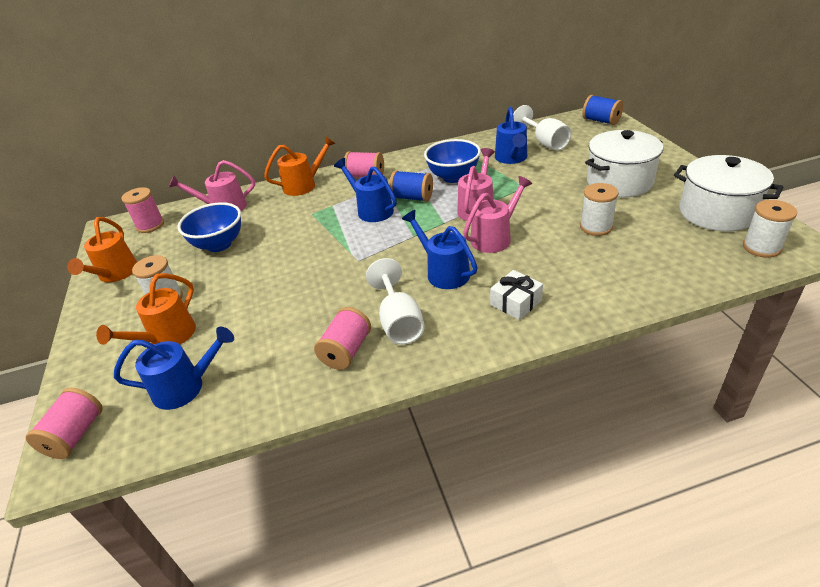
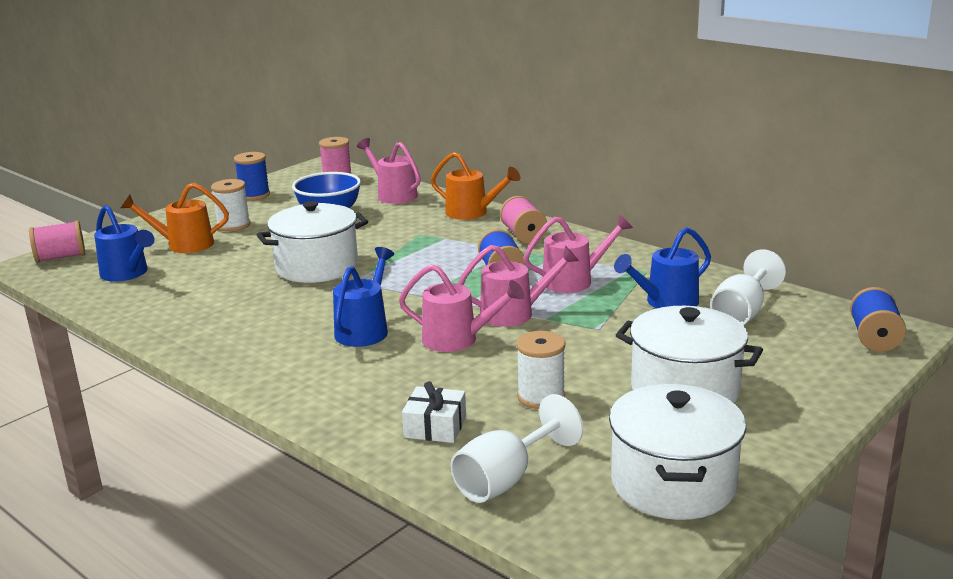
camera: 55 degrees right, 15 degrees down
orange watering can [67,217,137,282] -> blue spool [234,152,270,200]
pink spool [314,307,371,370] -> none
blue watering can [334,158,397,222] -> none
white goblet [366,258,425,345] -> white goblet moved to [451,394,583,503]
blue bowl [424,139,481,183] -> pink watering can [523,215,633,293]
white gift [490,270,543,320] -> white gift moved to [402,381,466,443]
white spool [743,200,797,258] -> none
none -> white pot [257,201,368,283]

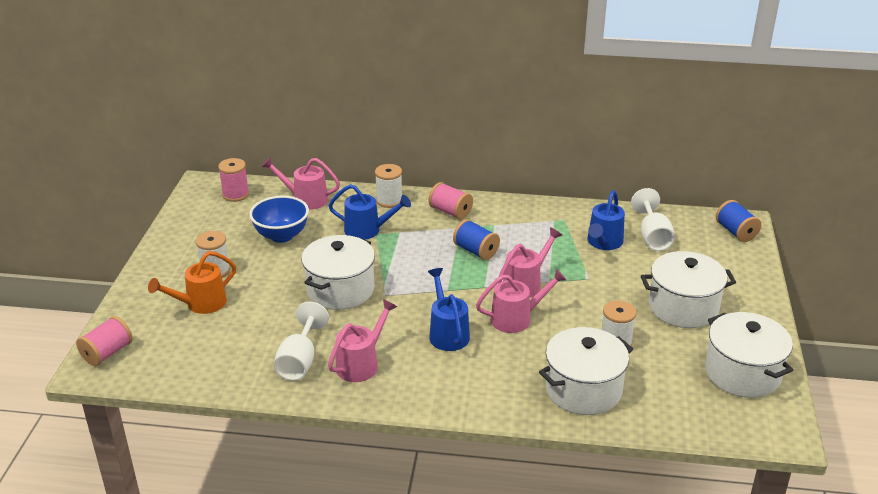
camera: 35 degrees left, 10 degrees up
blue watering can [94,205,154,282] -> blue watering can moved to [329,184,411,240]
blue spool [234,152,270,200] -> none
white gift [402,381,466,443] -> white pot [539,327,633,415]
orange watering can [431,152,520,220] -> white spool [375,164,402,208]
white goblet [451,394,583,503] -> white goblet moved to [274,302,329,381]
pink watering can [523,215,633,293] -> pink watering can moved to [328,299,397,382]

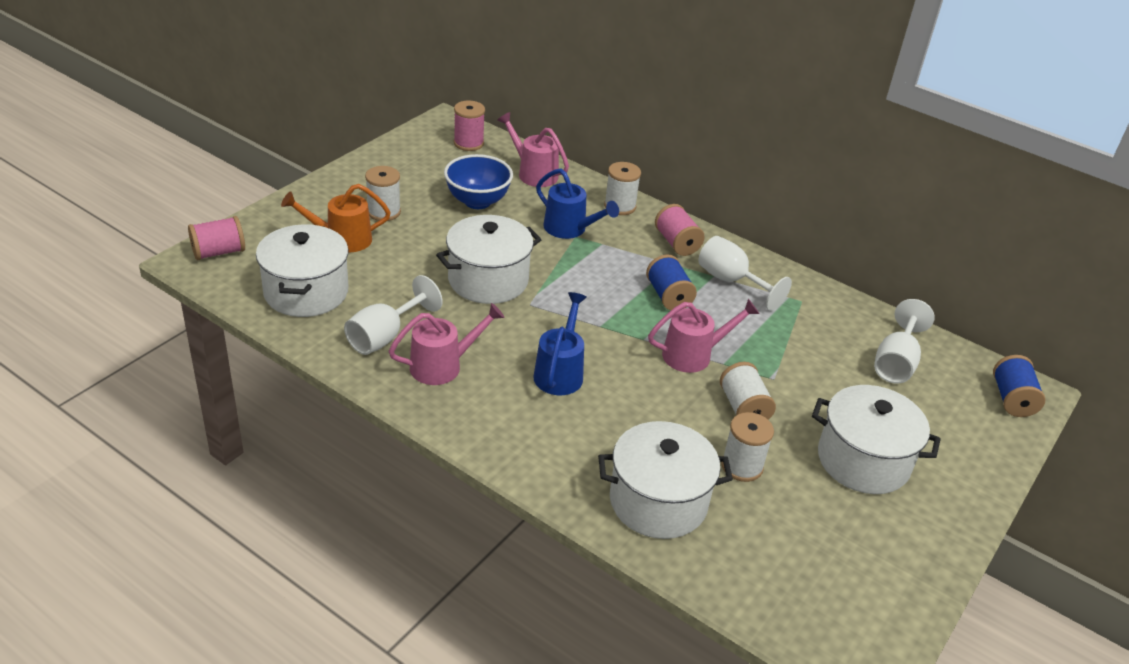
camera: 25 degrees right, 5 degrees up
pink watering can [476,269,566,333] -> none
blue watering can [587,190,625,250] -> none
white pot [705,312,793,398] -> white pot moved to [256,224,349,317]
none -> white goblet [698,236,792,311]
none -> white spool [720,362,776,420]

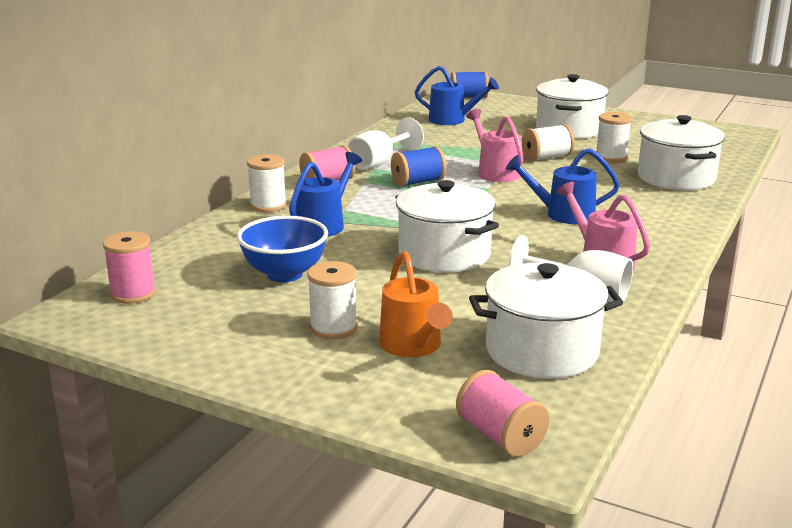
camera: 95 degrees left, 15 degrees down
pink watering can [497,112,569,187] -> none
white goblet [874,299,935,384] -> blue watering can [415,66,499,125]

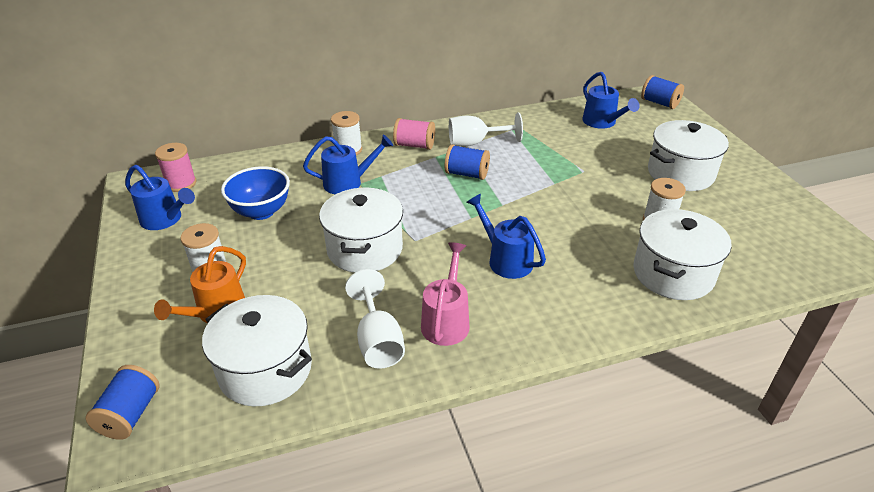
camera: 45 degrees right, 15 degrees up
pink spool [456,370,550,457] -> blue spool [86,365,160,440]
pink watering can [466,109,523,182] -> none
white spool [522,124,575,161] -> none
none -> blue watering can [125,165,195,230]

